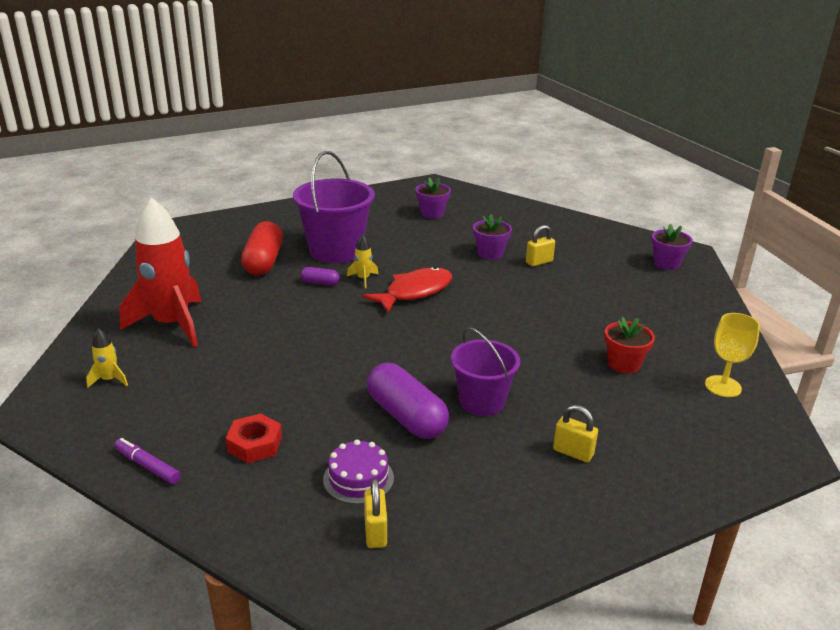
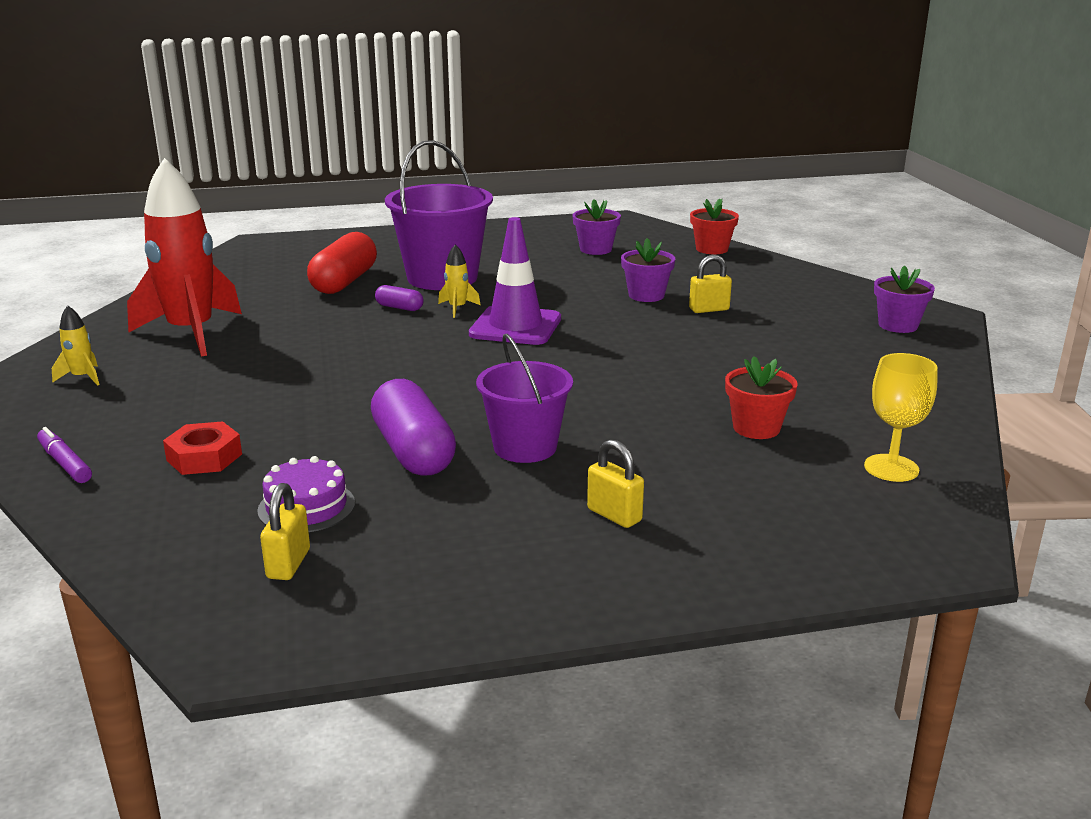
camera: 15 degrees right, 5 degrees down
red fish [362,267,452,313] -> purple traffic cone [469,217,561,345]
none -> red flower pot [690,199,739,254]

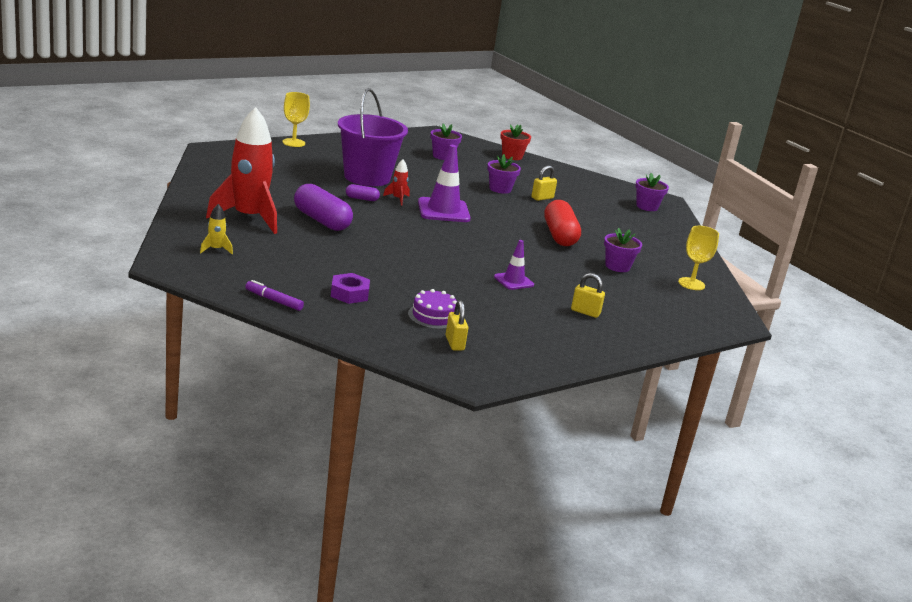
camera: 25 degrees left, 0 degrees up
red nut [163,421,242,475] -> purple nut [331,273,370,304]
red capsule [307,232,377,294] -> red capsule moved to [544,200,581,246]
purple capsule [371,379,456,476] -> purple capsule moved to [294,184,353,231]
yellow rocket [438,244,480,318] -> red rocket [383,159,410,205]
purple bucket [476,334,573,463] -> purple traffic cone [494,240,534,290]
red flower pot [725,356,798,439] -> purple flower pot [604,228,642,272]
none -> yellow goblet [282,92,310,147]

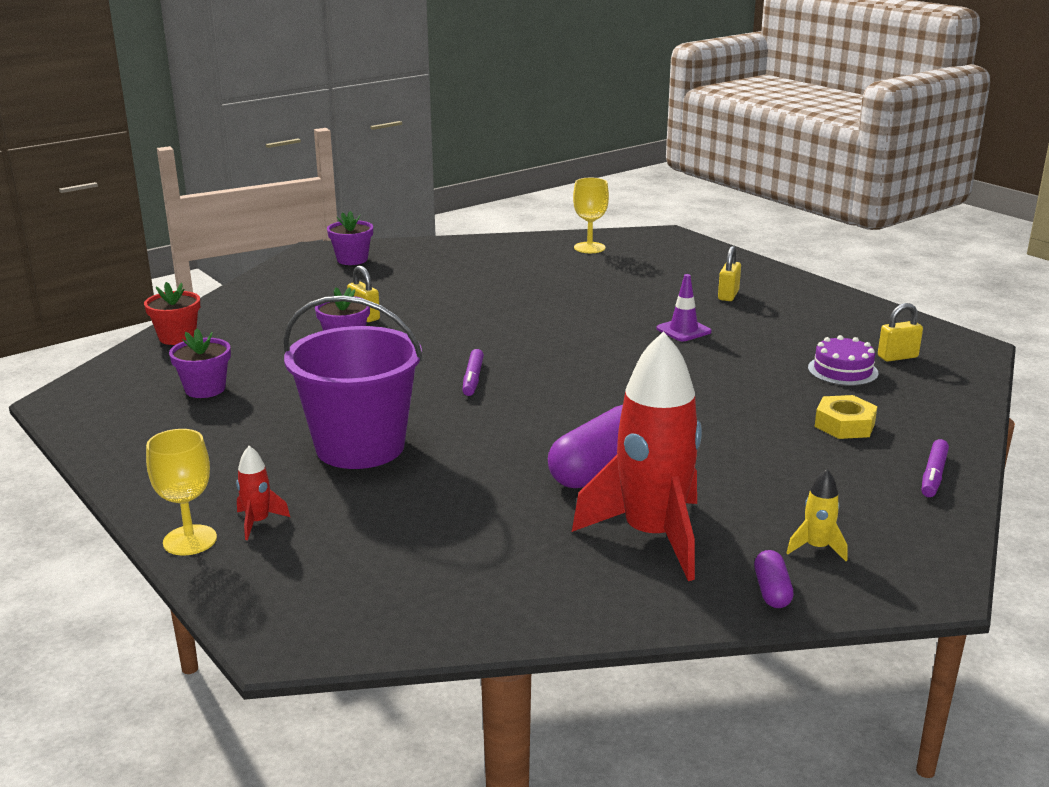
camera: 90 degrees left, 0 degrees up
purple nut [331,273,370,304] -> yellow nut [815,395,877,439]
purple capsule [346,184,380,201] -> purple capsule moved to [754,550,794,608]
red rocket [383,159,410,205] -> red rocket moved to [236,446,290,540]
purple traffic cone [418,145,471,222] -> purple marker [463,349,484,396]
red capsule [544,200,581,246] -> none
purple flower pot [604,228,642,272] -> none

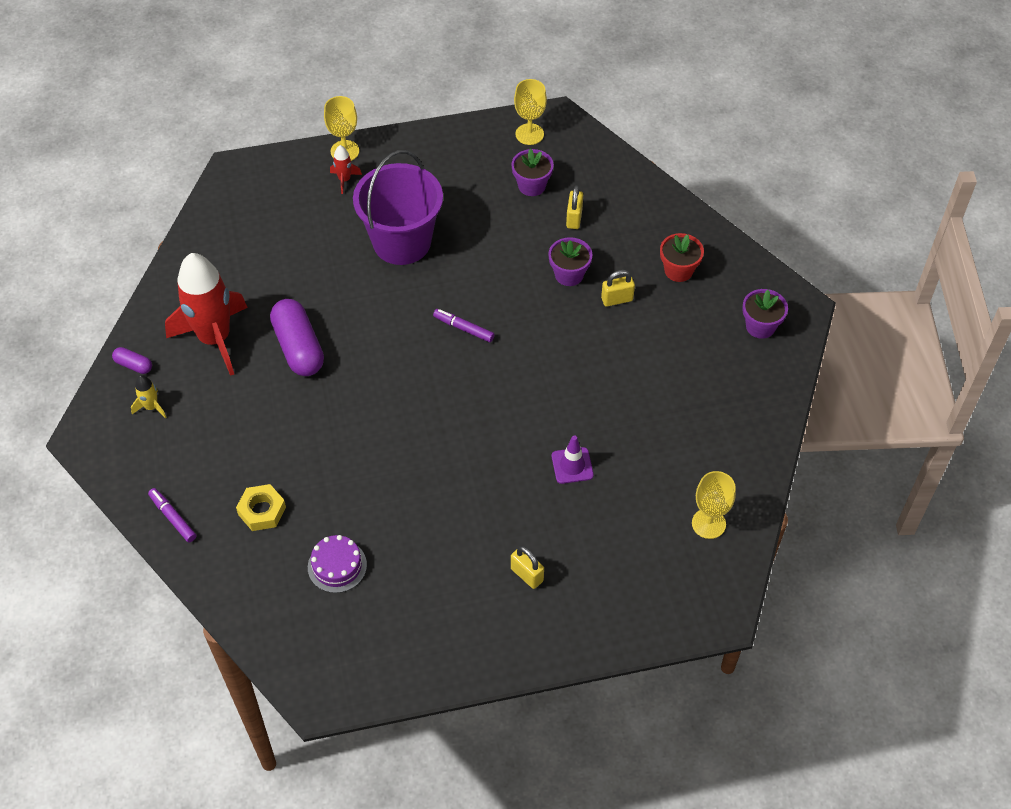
camera: 115 degrees right, 30 degrees up
red flower pot [144,282,200,345] -> red flower pot moved to [660,233,704,282]
purple traffic cone [656,274,712,341] -> purple traffic cone moved to [552,435,594,484]
yellow padlock [878,303,923,361] -> yellow padlock moved to [566,185,583,229]
none -> yellow goblet [514,79,547,145]

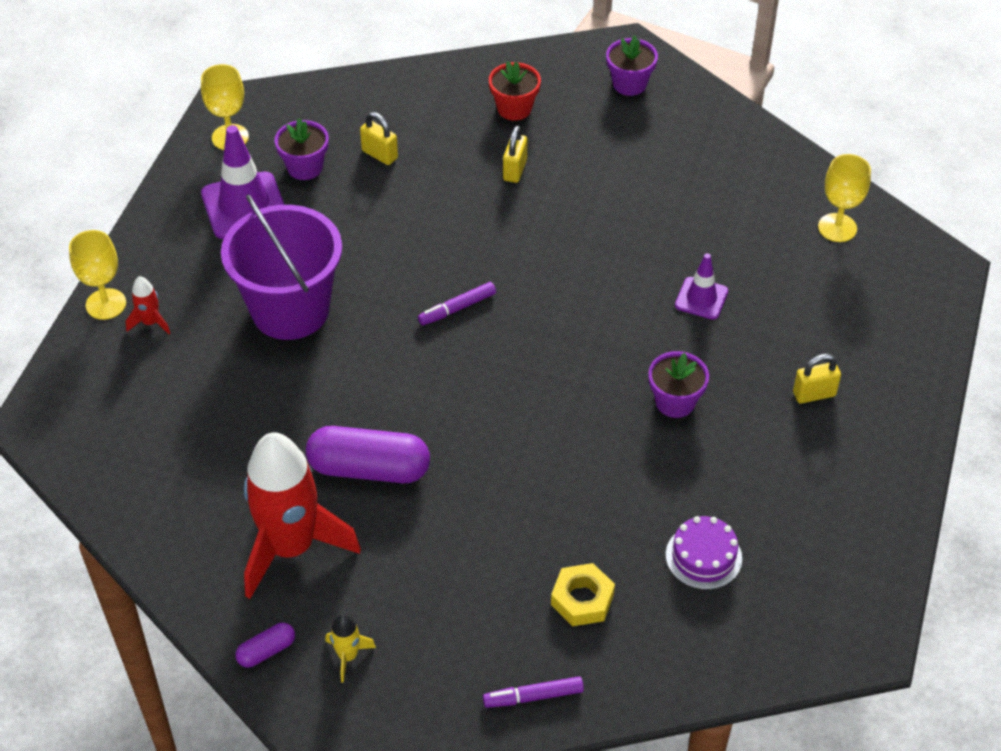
camera: 60 degrees left, 5 degrees down
purple flower pot [548,237,592,286] -> purple flower pot moved to [648,351,709,418]
none -> purple traffic cone [201,125,284,239]

